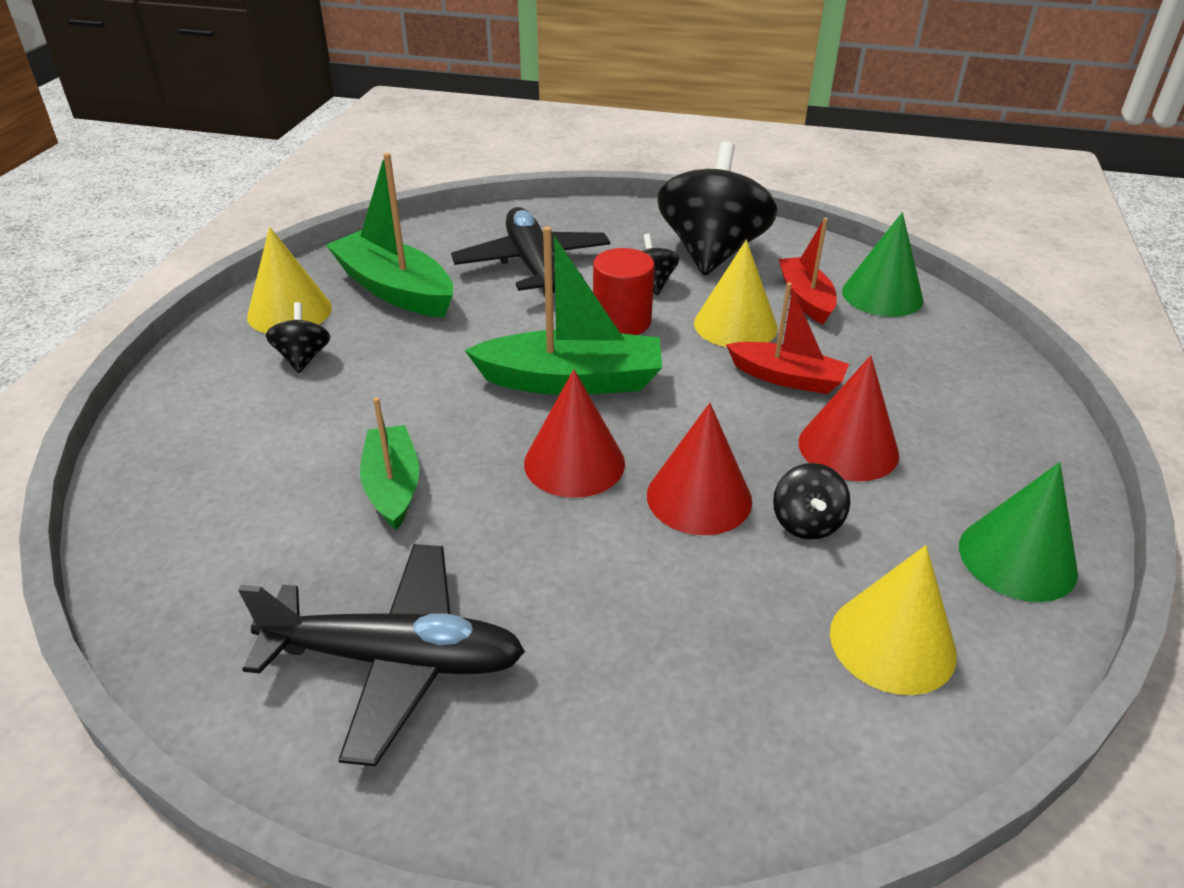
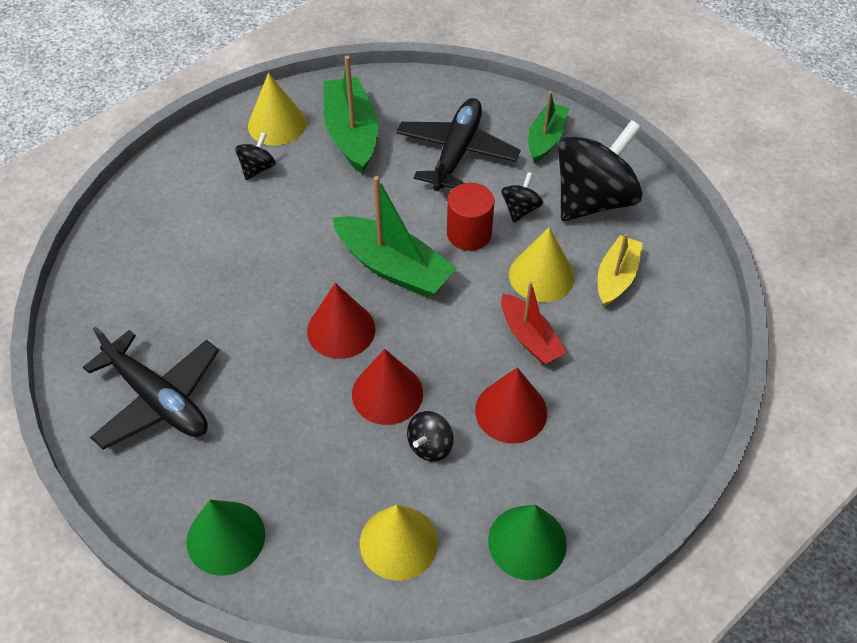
camera: 35 degrees right, 15 degrees up
green boat [360,397,419,530] -> green boat moved to [528,91,569,163]
red boat [778,218,837,324] -> yellow boat [598,234,643,306]
green cone [842,212,923,317] -> green cone moved to [186,500,265,575]

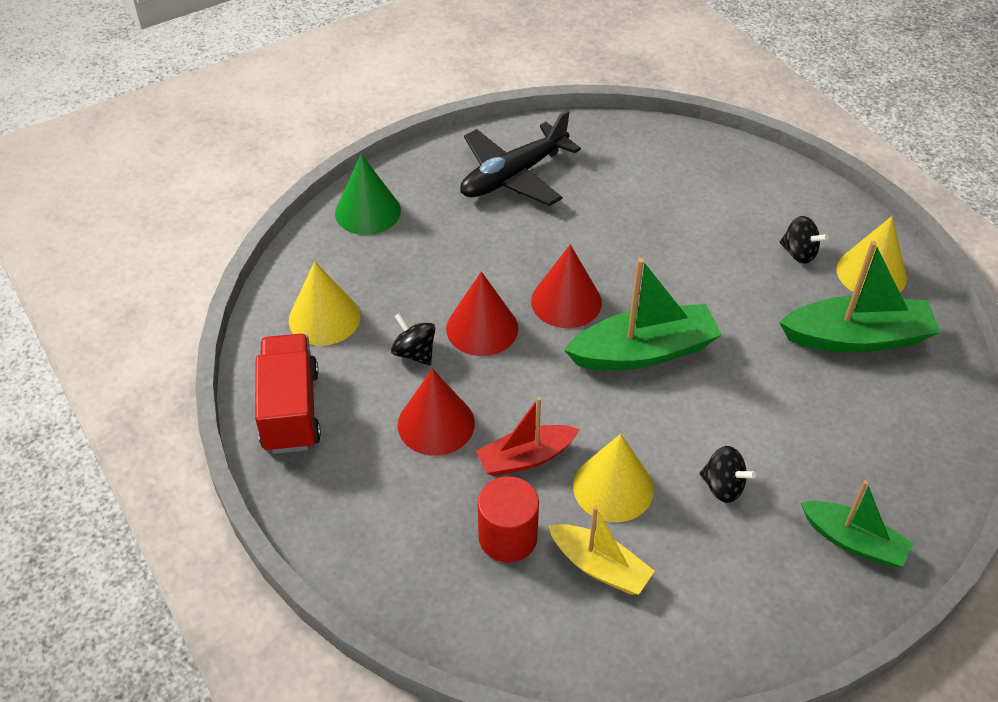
camera: 100 degrees right, 5 degrees down
green boat [332,176,456,298] -> green boat turned 150 degrees counterclockwise [564,258,722,370]
black plane [396,98,520,191] -> none
red cylinder [447,183,495,251] -> red cylinder moved to [478,476,539,563]
green cone [488,505,567,580] -> red truck [255,334,321,454]
black spinning top [558,120,642,221] -> none

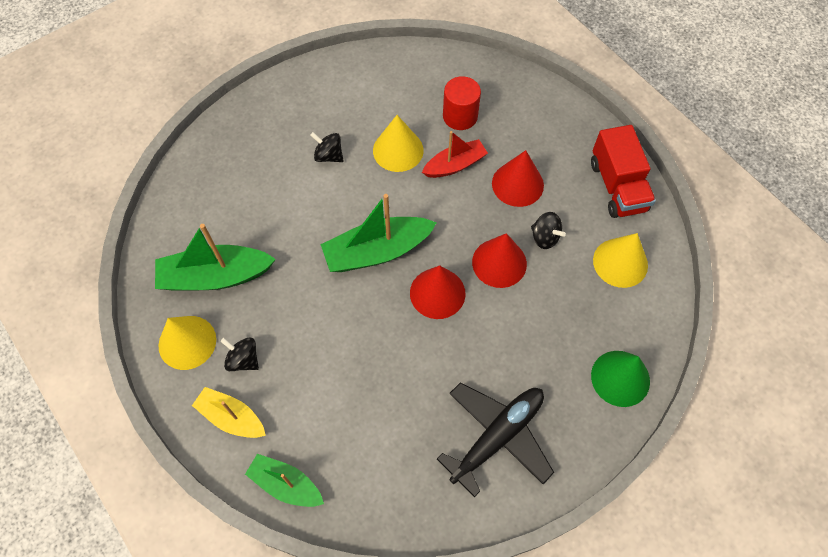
camera: 175 degrees right, 15 degrees up
yellow boat [549,506,655,595] -> yellow boat moved to [192,387,266,438]
green boat [801,480,914,567] -> green boat moved to [245,454,324,507]

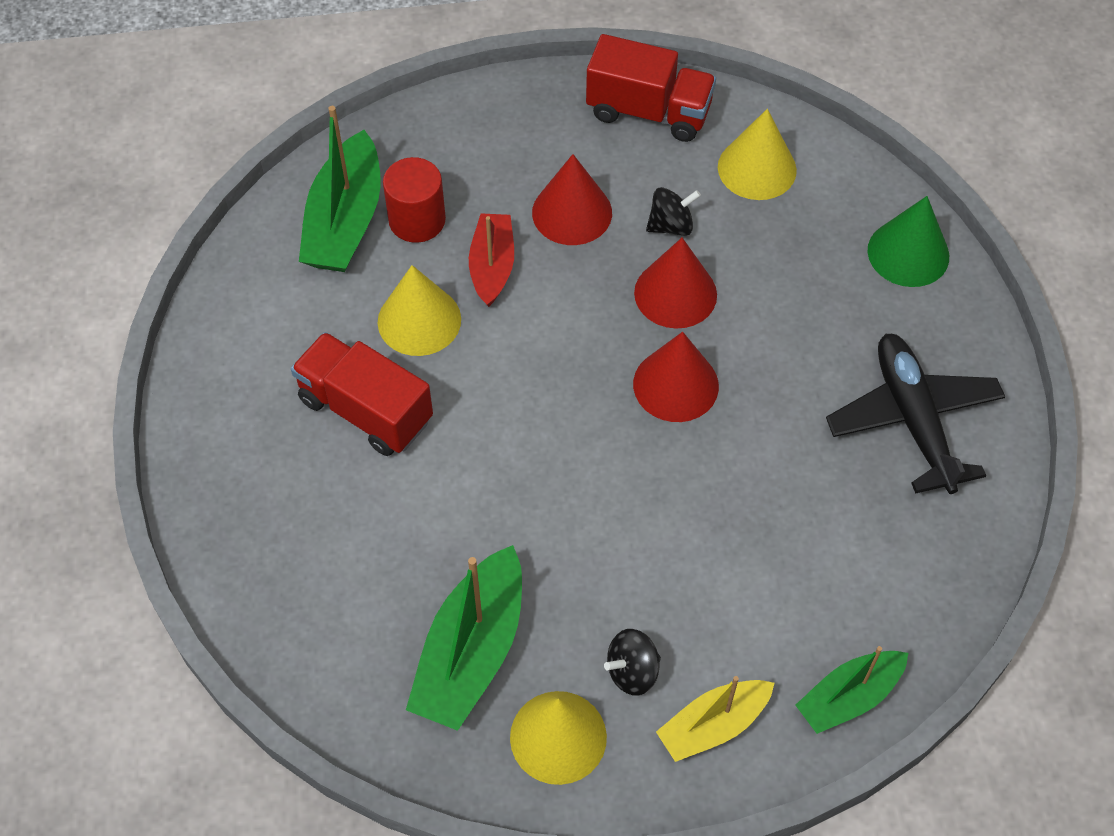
camera: 60 degrees left, 5 degrees down
black spinning top [310,132,343,162] -> red truck [291,332,433,456]
green boat [320,194,437,272] -> green boat moved to [299,106,381,272]

